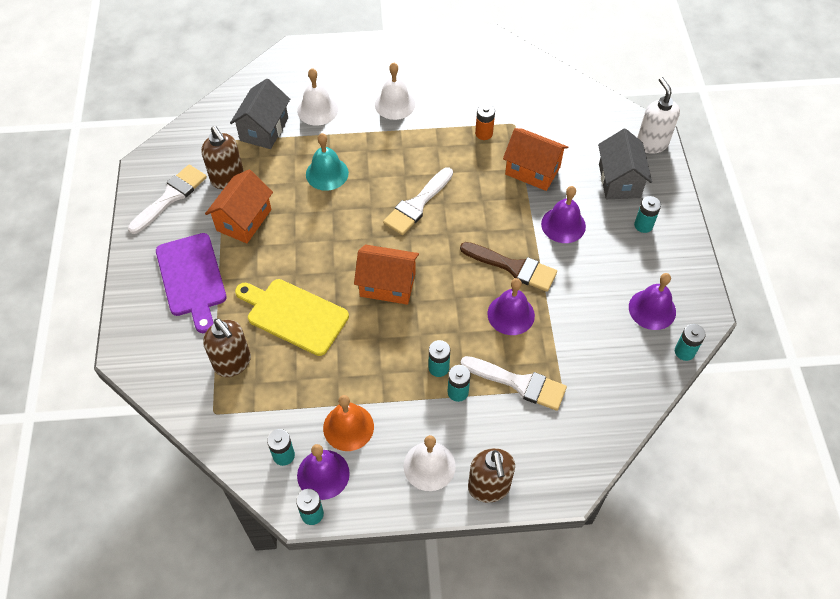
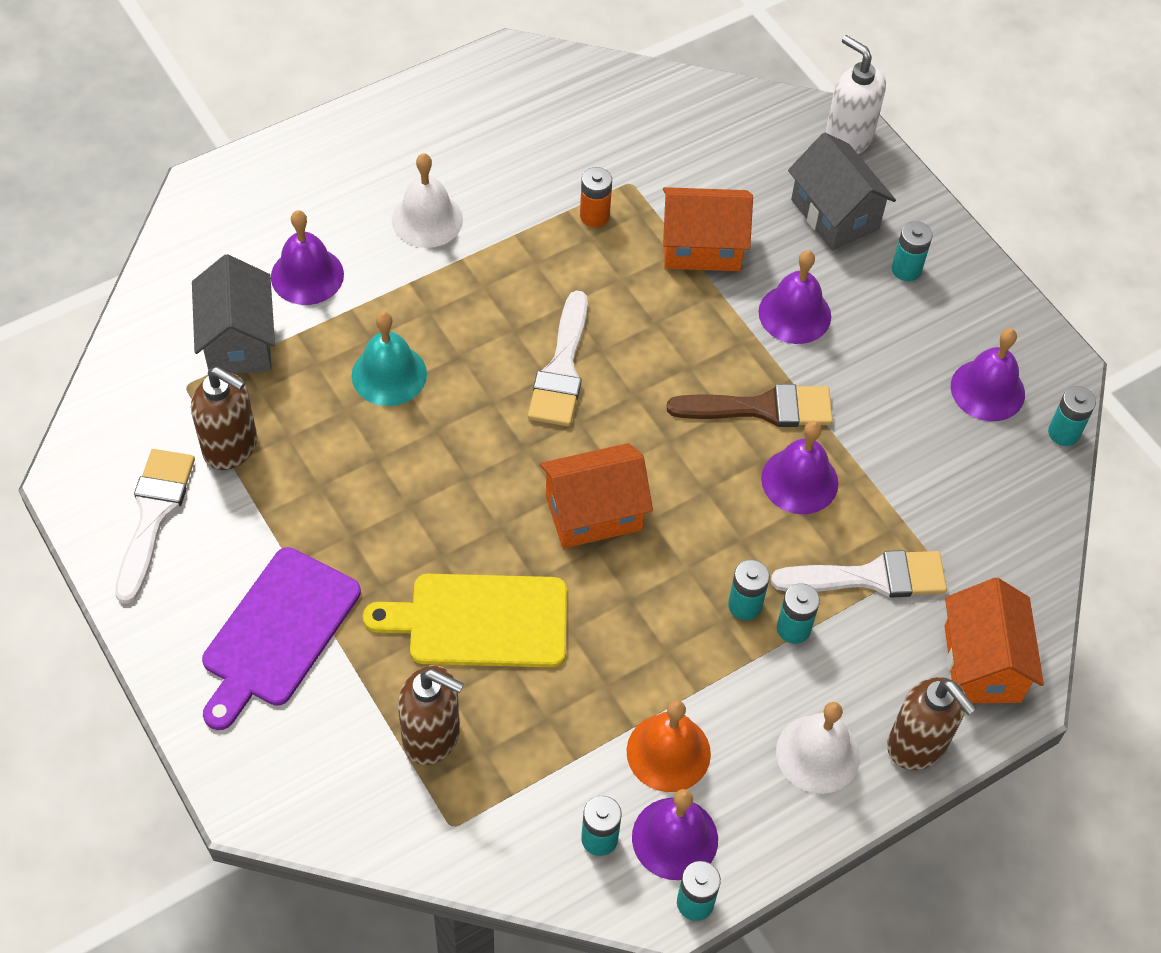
camera: 30 degrees left, 0 degrees up
purple cutting board [156,233,227,333] -> purple cutting board turned 75 degrees clockwise [202,547,361,730]
orange house [205,170,273,243] -> orange house moved to [945,578,1044,703]
white bell [297,68,338,126] -> purple bell [271,210,344,305]

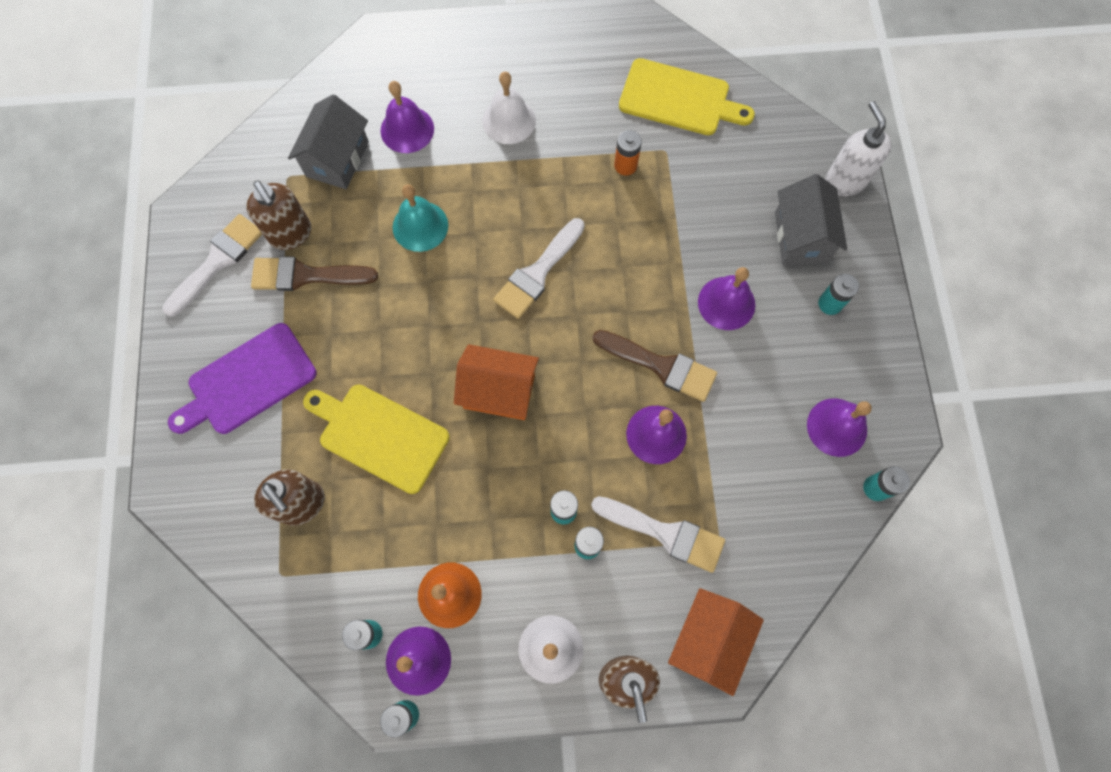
camera: 30 degrees right, 15 degrees up
orange house [663,187,753,271] -> none
none -> brown brush [251,256,378,291]
none -> yellow cutting board [619,58,755,135]

